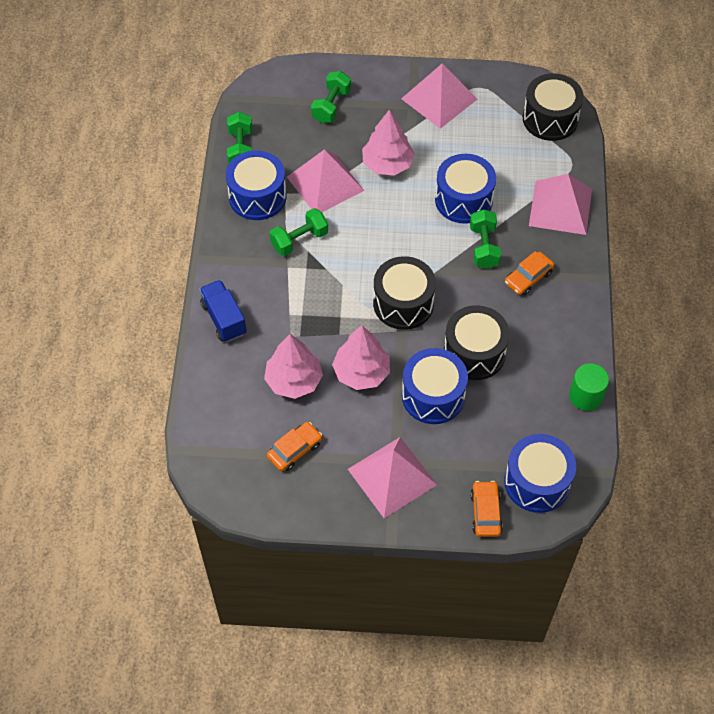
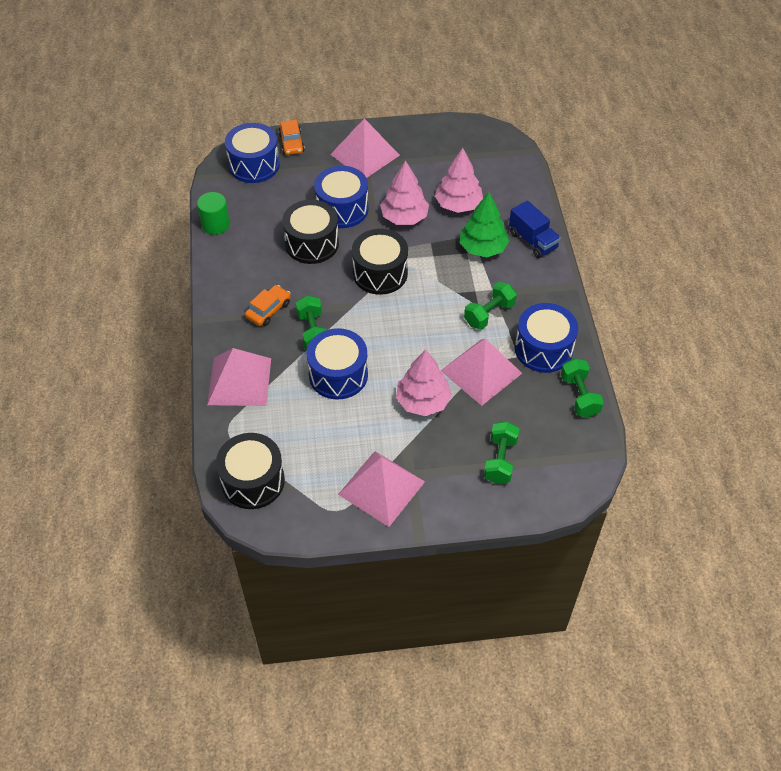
camera: 170 degrees right, 5 degrees down
orange car [267,422,322,471] -> none
none -> green tree [459,192,510,257]

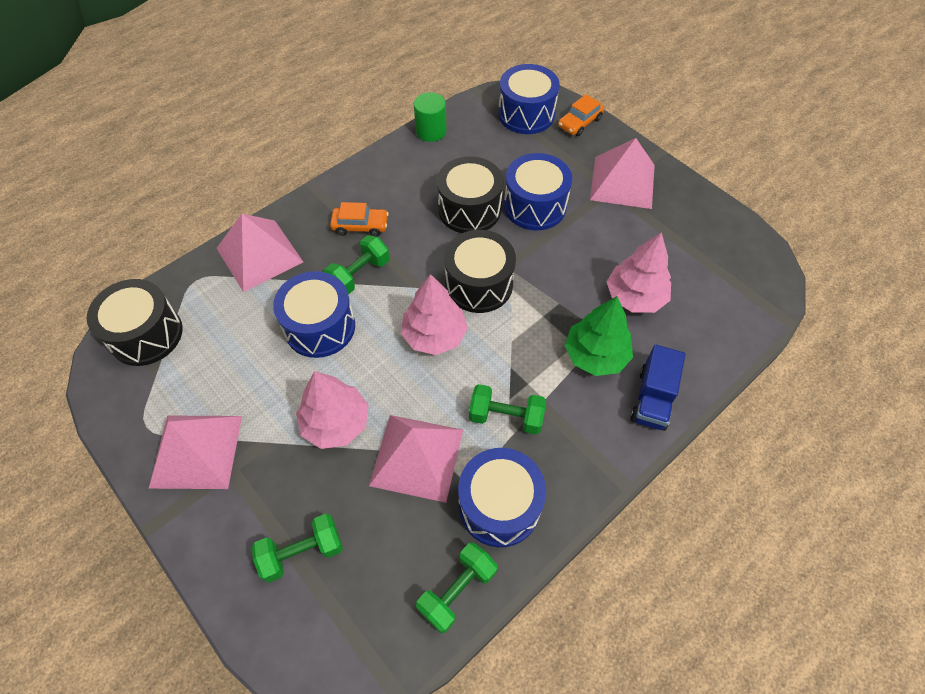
camera: 55 degrees right, 5 degrees up
pink tree [380,160,429,225] -> pink tree moved to [401,274,468,355]

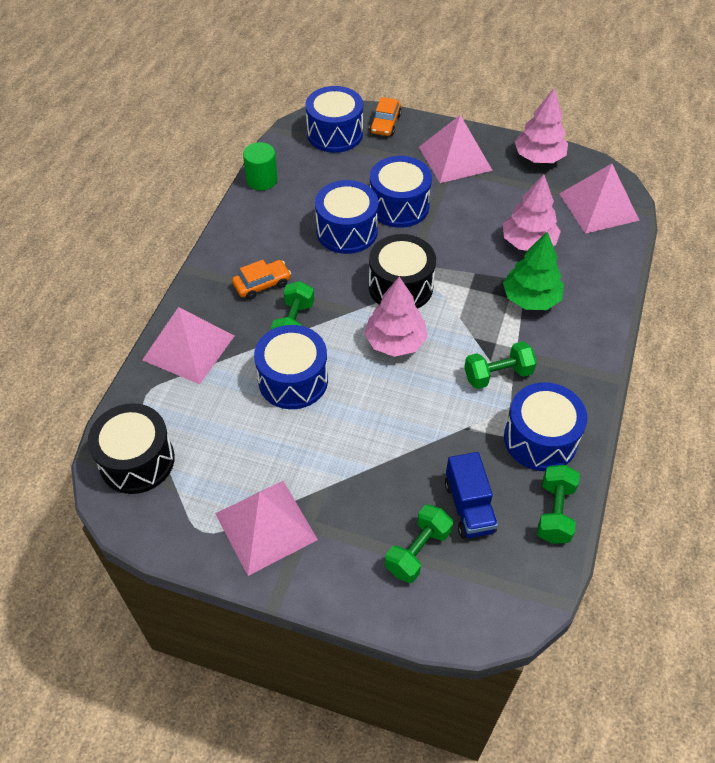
camera: 30 degrees left, 5 degrees down
pink tree [296,371,369,449] -> pink tree moved to [515,88,568,163]
pink pyramid [369,415,463,503] -> pink pyramid moved to [559,164,640,234]
black drum [437,156,503,233] -> blue drum [315,180,378,254]
blue truck [630,345,685,431] -> blue truck moved to [445,452,498,539]

